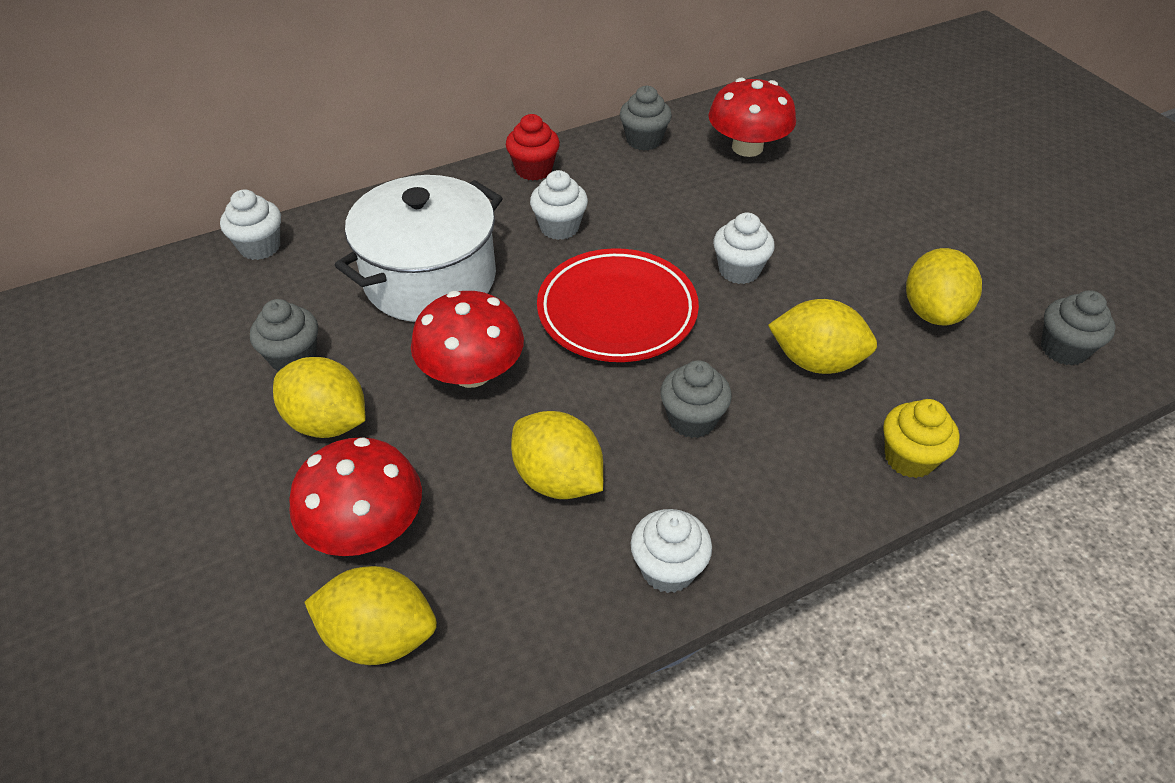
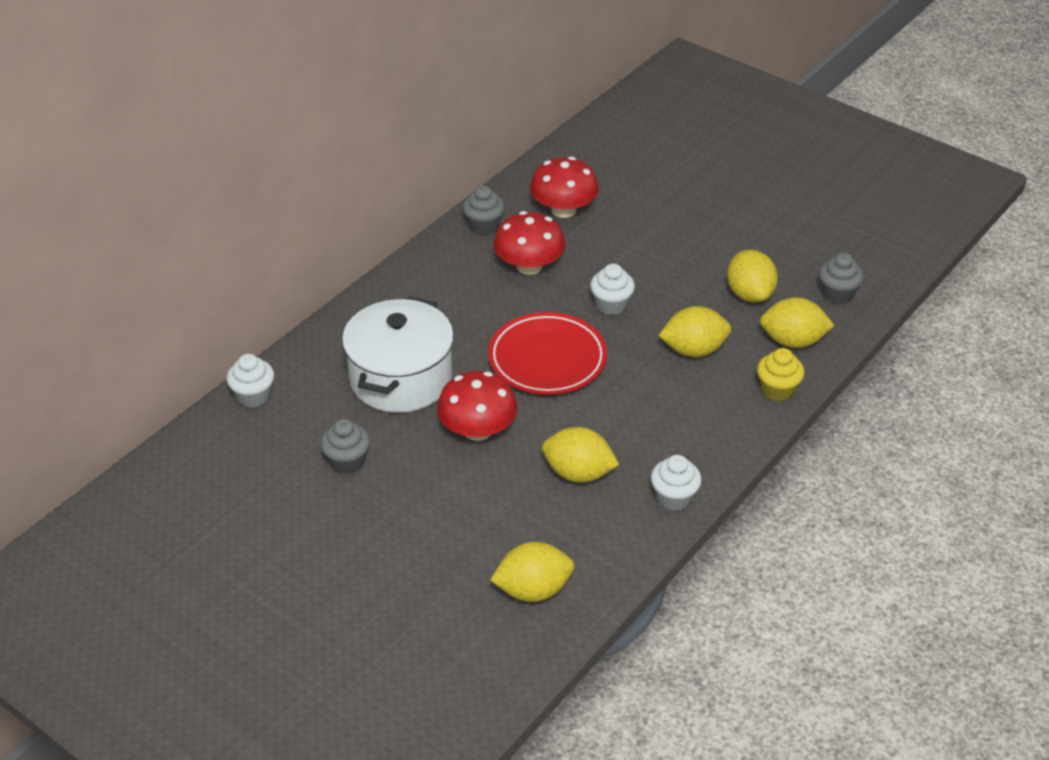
camera: 25 degrees left, 5 degrees down
yellow lemon [273,357,365,438] -> yellow lemon moved to [760,297,835,348]
red mushroom [289,437,422,556] -> red mushroom moved to [493,211,565,275]
red cupcake [506,114,560,181] -> none
white cupcake [530,170,588,240] -> none
grey cupcake [660,360,732,438] -> none

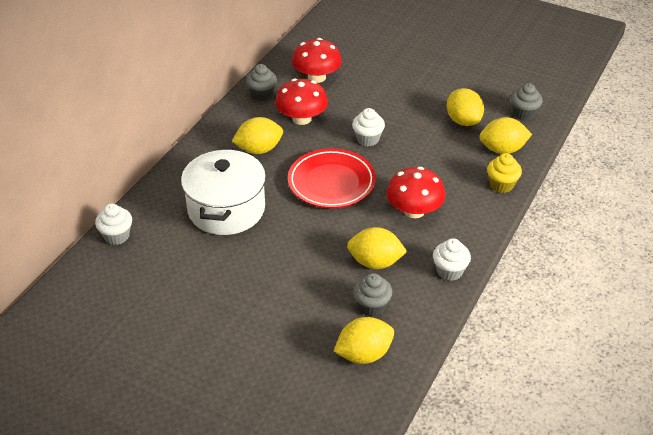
camera: 10 degrees left, 0 degrees up
grey cupcake [320,419,370,474] -> grey cupcake moved to [353,273,392,317]
red mushroom [437,371,517,441] -> red mushroom moved to [386,167,445,218]
yellow lemon [658,306,731,357] -> yellow lemon moved to [232,117,283,154]

